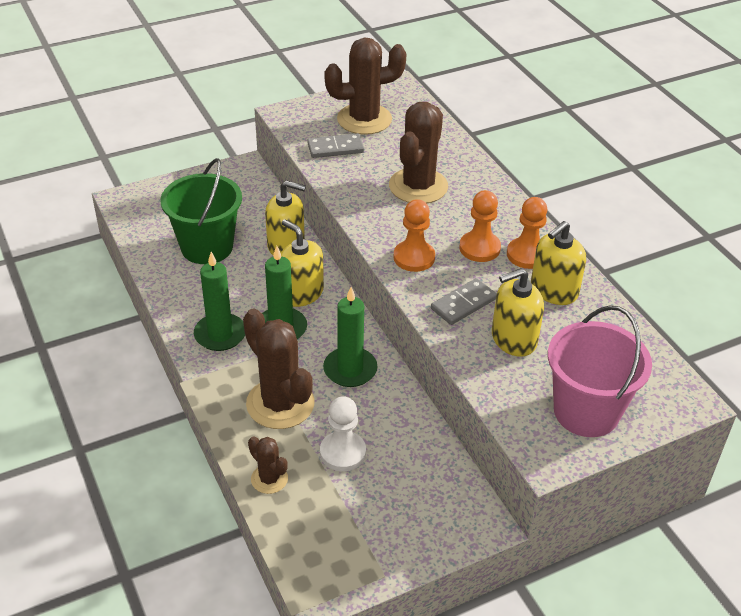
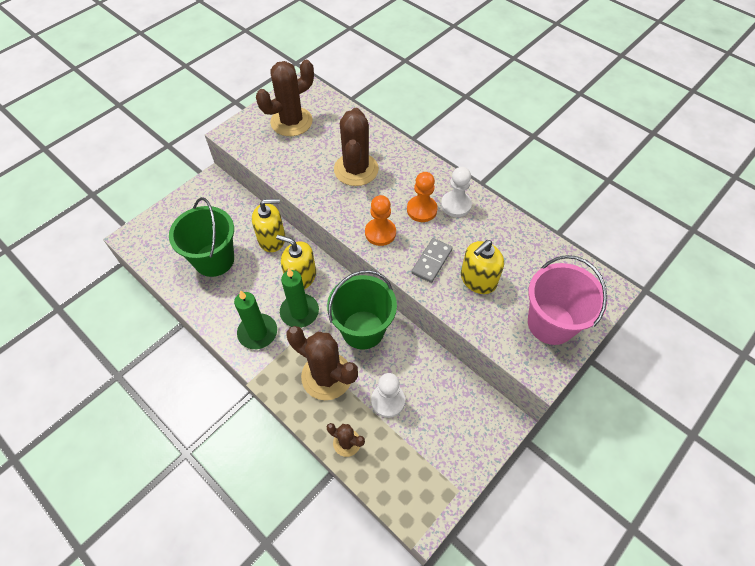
camera: 20 degrees left, 15 degrees up
grey domino [307,133,364,158] -> none
green candle [323,287,378,387] -> green bucket [327,270,397,350]
orange pawn [507,197,547,269] -> white pawn [441,167,472,217]
yellow soap dispenser [531,221,586,305] -> none

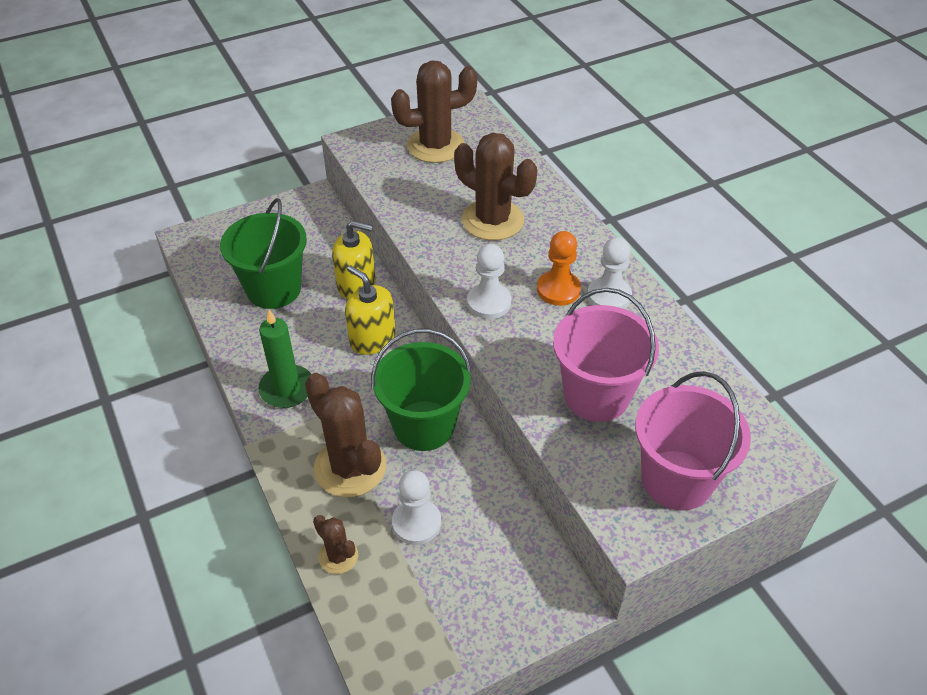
camera: 20 degrees right, 10 degrees down
green candle [280,268,319,328] -> none
brown cactus [334,108,379,186] -> brown cactus turned 75 degrees counterclockwise [454,133,537,240]
orange pawn [365,195,396,246] -> white pawn [467,244,511,319]
grey domino [411,238,453,283] -> none
yellow soap dispenser [461,240,504,294] -> pink bucket [553,288,659,422]

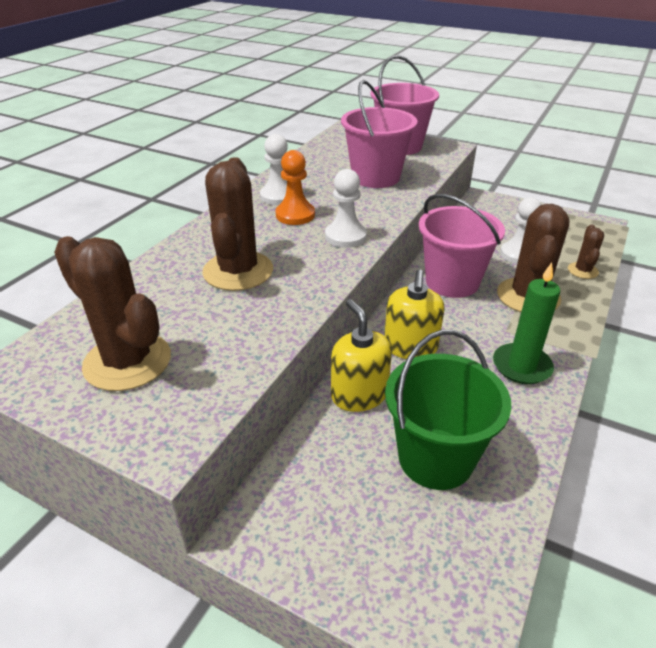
camera: 125 degrees left, 10 degrees down
green bucket [371,329,472,451] -> pink bucket [419,194,505,298]

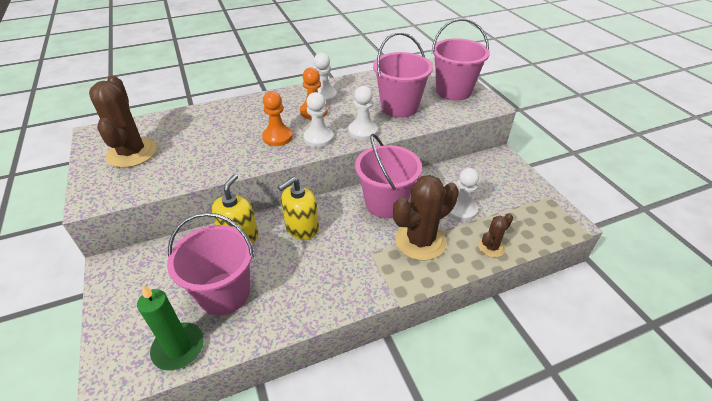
camera: 40 degrees right, 5 degrees up
brown cactus [202,157,273,291] -> none
green bucket [385,330,512,490] -> pink bucket [167,212,254,316]
green candle [493,263,560,384] -> green candle moved to [137,285,204,370]
none -> orange pawn [262,91,293,146]
none -> white pawn [348,86,378,140]

